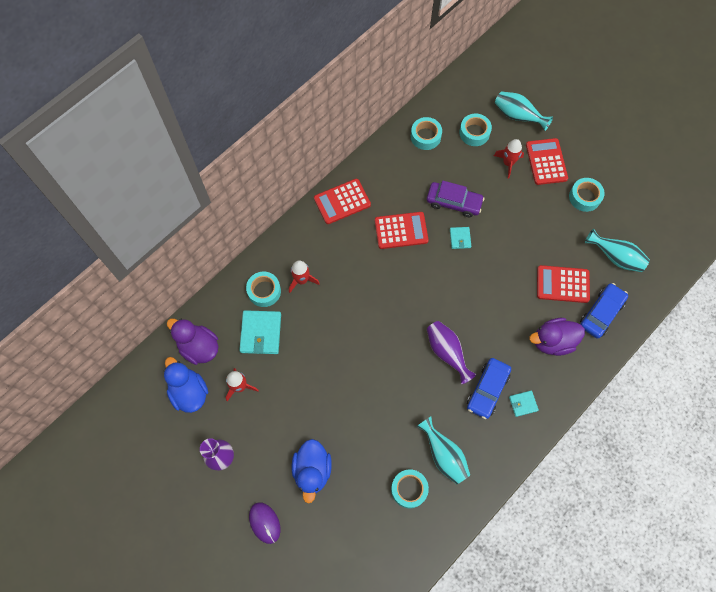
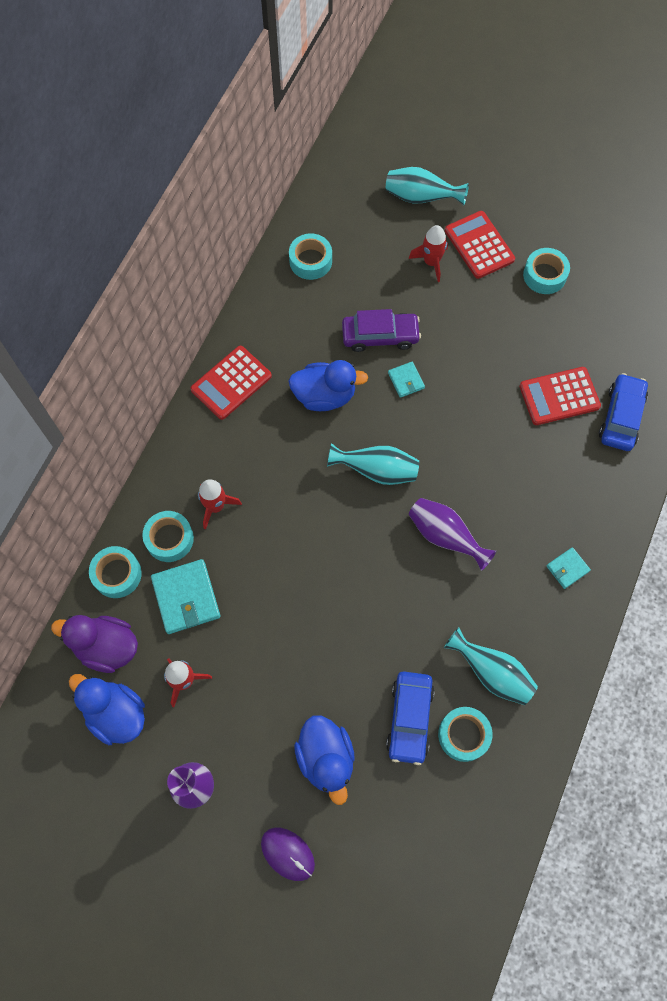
camera: 20 degrees left, 0 degrees up
red calculator [375,212,429,249] -> blue duck [288,360,368,411]
turquoise tape [459,113,492,146] -> turquoise tape moved to [89,546,142,598]
blue car [467,358,511,419] -> blue car moved to [386,671,435,765]
purple duck [529,318,585,356] -> none
turquoise vase [585,228,650,272] -> turquoise vase moved to [327,443,419,485]

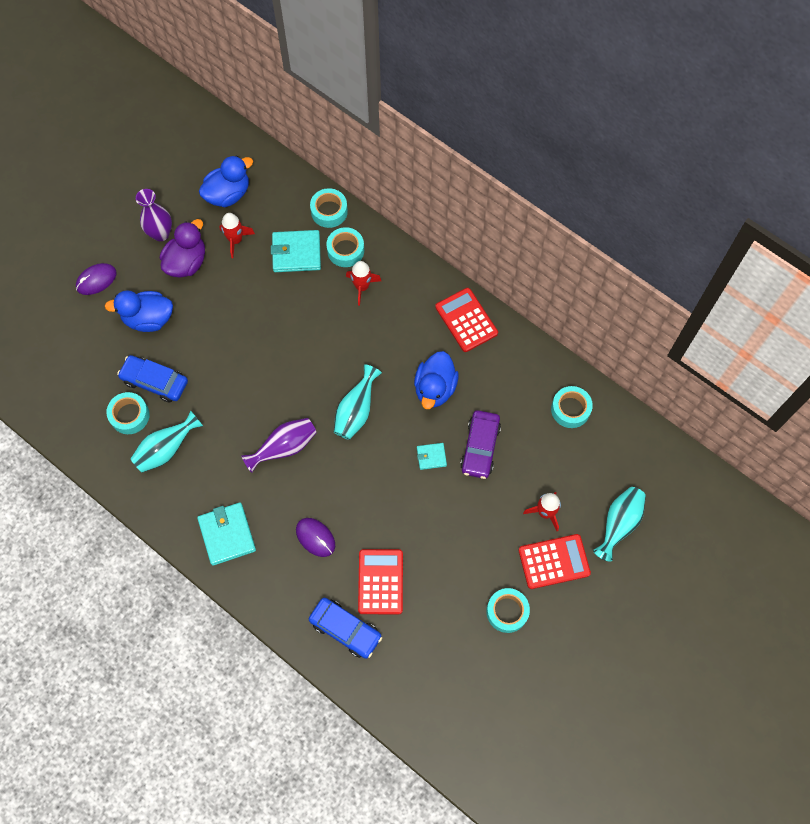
camera: 105 degrees right, 0 degrees up
purple duck [51,615,138,673] -> purple duck moved to [160,219,205,278]
turquoise wallet [546,547,591,589] -> turquoise wallet [197,503,256,566], size x1.85
none -> purple mouse [296,518,335,557]

